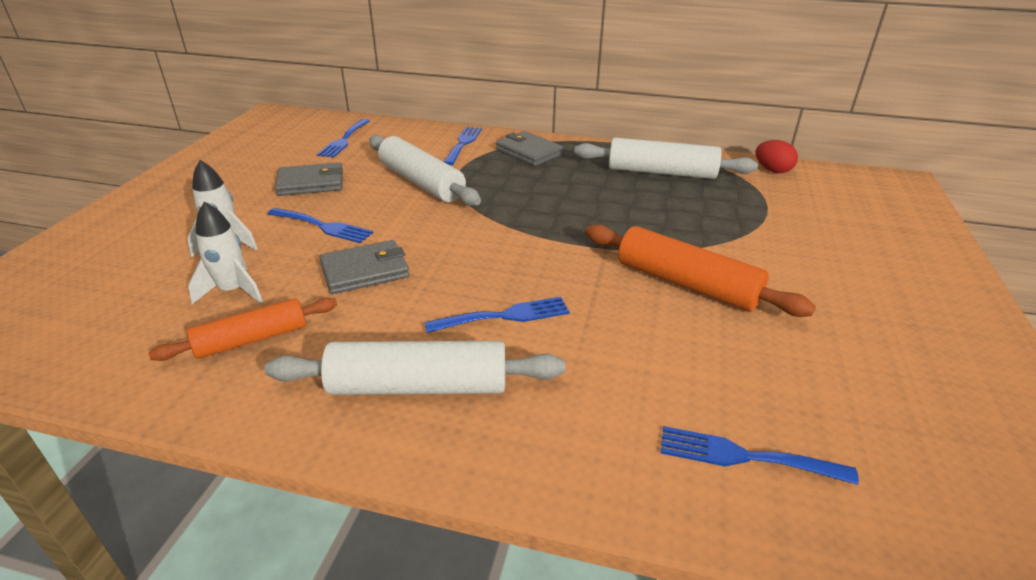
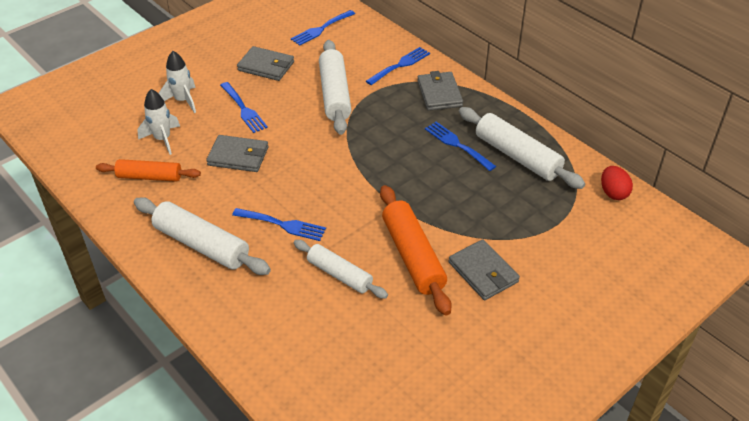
camera: 35 degrees right, 10 degrees up
blue fork [661,426,859,485] -> blue fork moved to [425,122,496,171]
none -> white rolling pin [294,240,388,299]
none -> grey wallet [449,239,520,300]

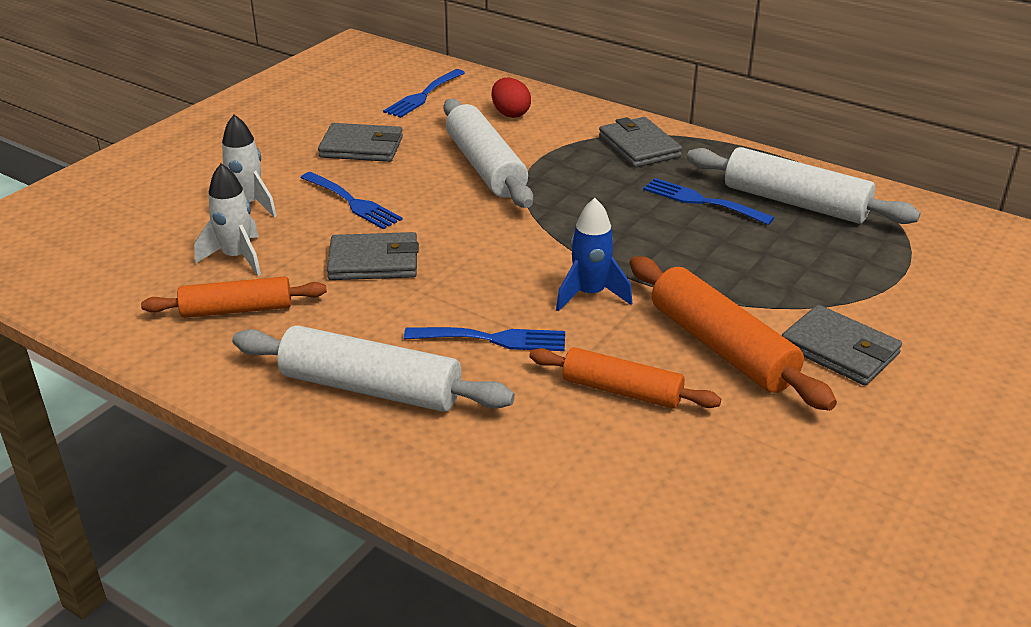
camera: 15 degrees left, 10 degrees down
white rolling pin [294,240,388,299] -> orange rolling pin [529,347,721,409]
blue fork [366,47,430,85] -> none
red egg [601,166,633,200] -> red egg moved to [492,77,531,118]
none -> blue rocket [556,198,632,311]

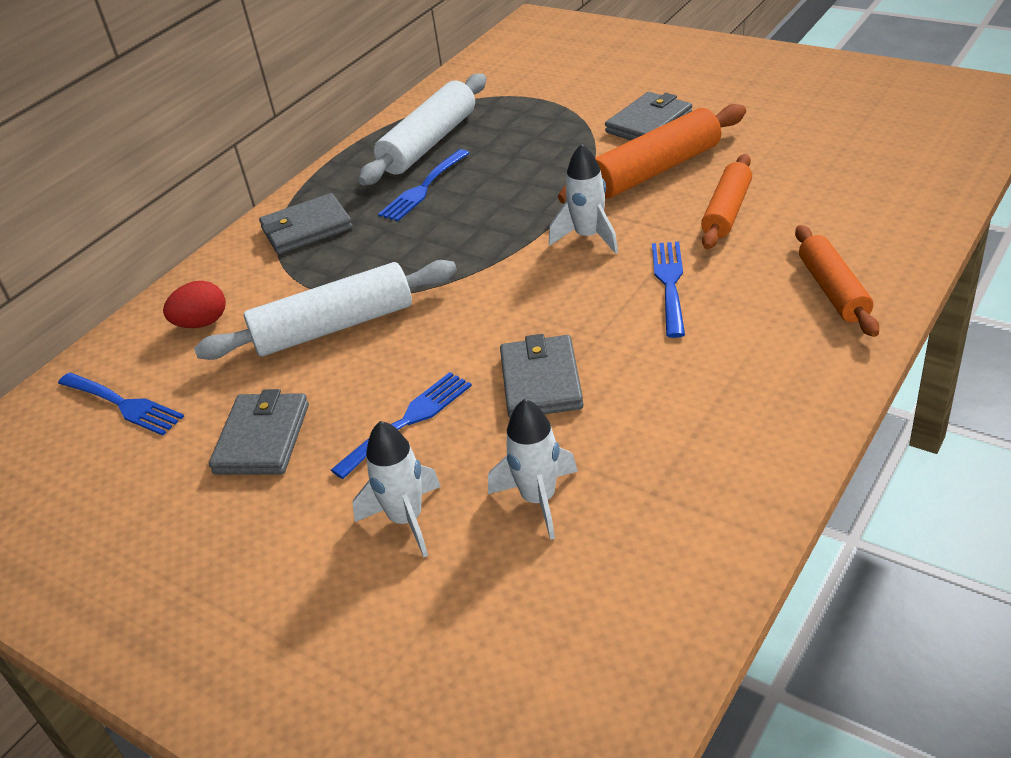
camera: 85 degrees left, 5 degrees up
orange rolling pin [141,276,327,318] -> orange rolling pin moved to [795,225,879,337]
white rolling pin [232,325,515,412] -> none
blue rocket [556,198,632,311] -> white rocket [549,144,618,254]

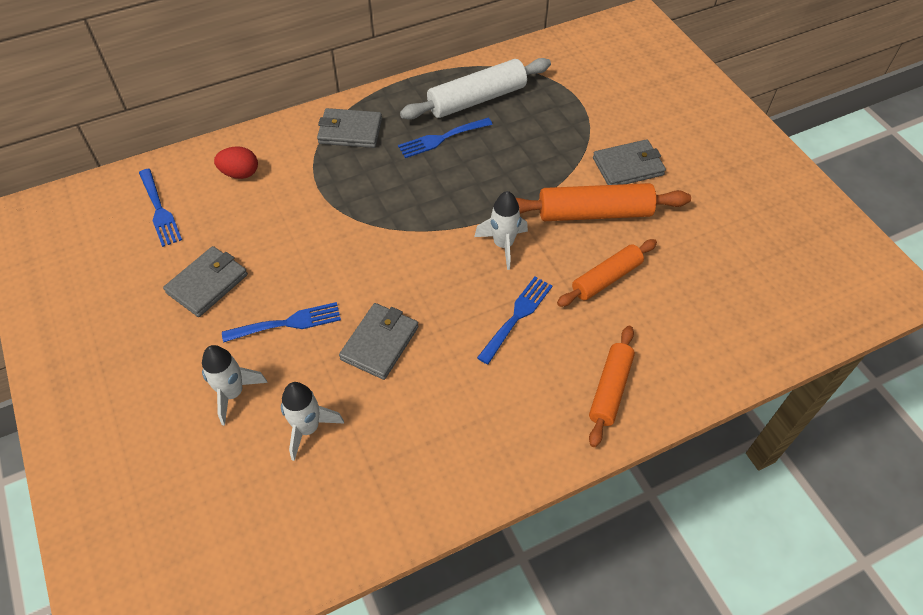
camera: 25 degrees right, 15 degrees up
white rolling pin [194,260,457,360] -> none

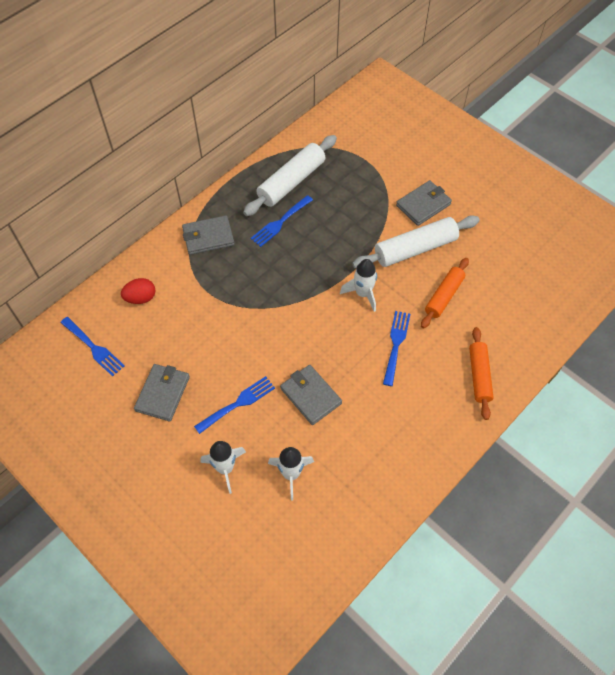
camera: 20 degrees left, 5 degrees up
grey wallet [339,303,418,380] -> grey wallet turned 45 degrees counterclockwise [280,365,342,425]
orange rolling pin [516,183,691,221] -> white rolling pin [352,215,480,268]

